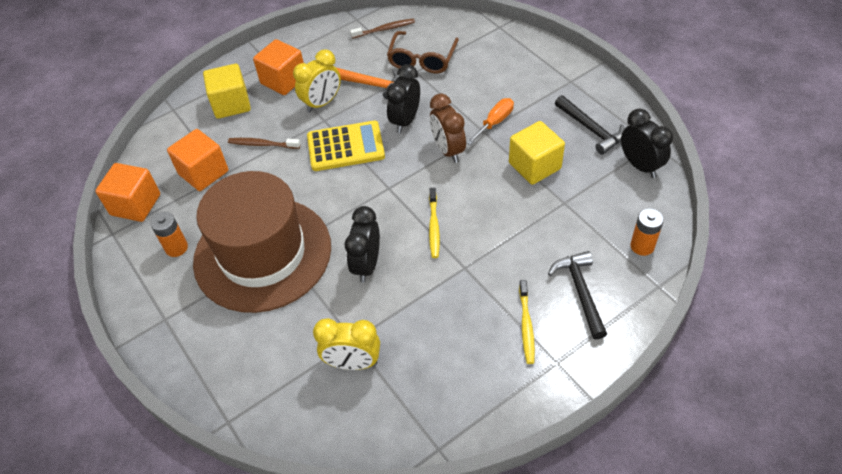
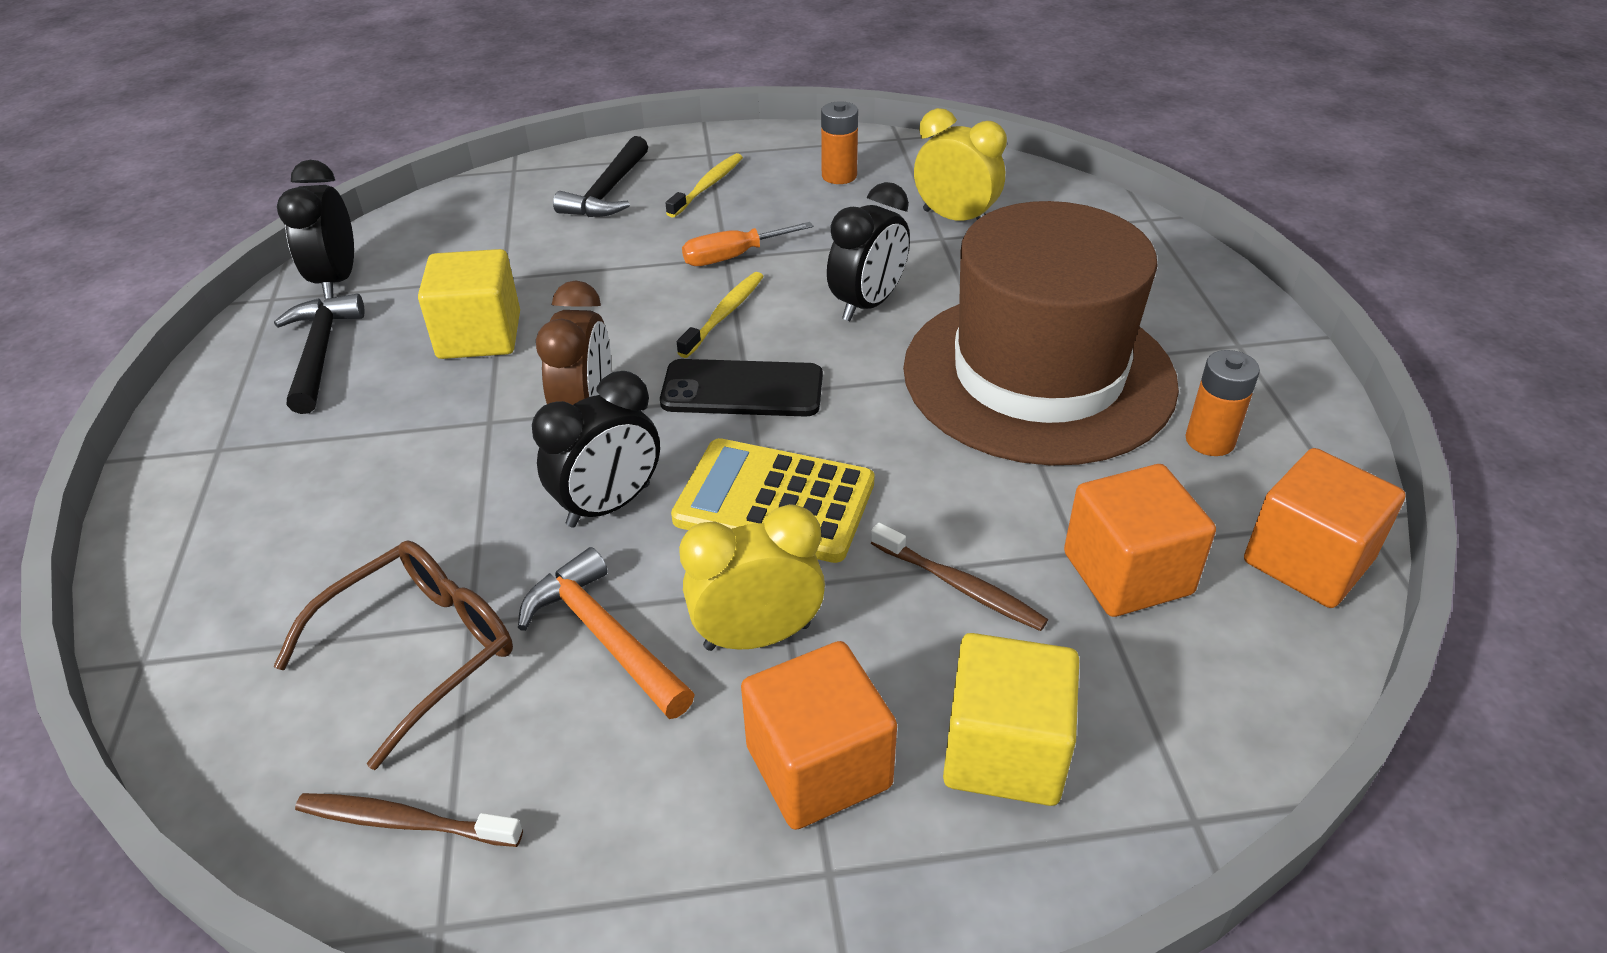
camera: 155 degrees left, 10 degrees down
orange screwdriver [467,98,514,145] -> orange screwdriver moved to [682,222,813,266]
orange battery [630,208,664,256] -> orange battery moved to [821,101,858,184]
none -> black phone [660,359,823,417]

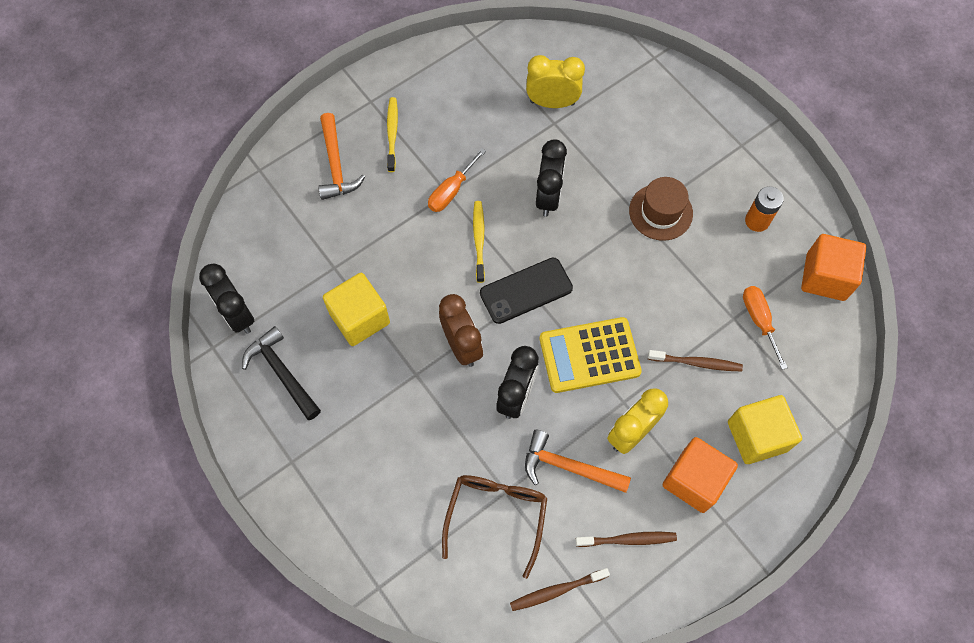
camera: 30 degrees left, 25 degrees up
black hammer [553,136,648,217] -> orange hammer [318,113,365,200]
orange battery [821,101,858,184] -> none
brown hat [903,201,1179,466] -> brown hat [629,177,693,241], size x0.44
orange cube [1064,464,1216,617] -> orange screwdriver [743,286,788,370]
none -> brown toothbrush [575,532,677,547]

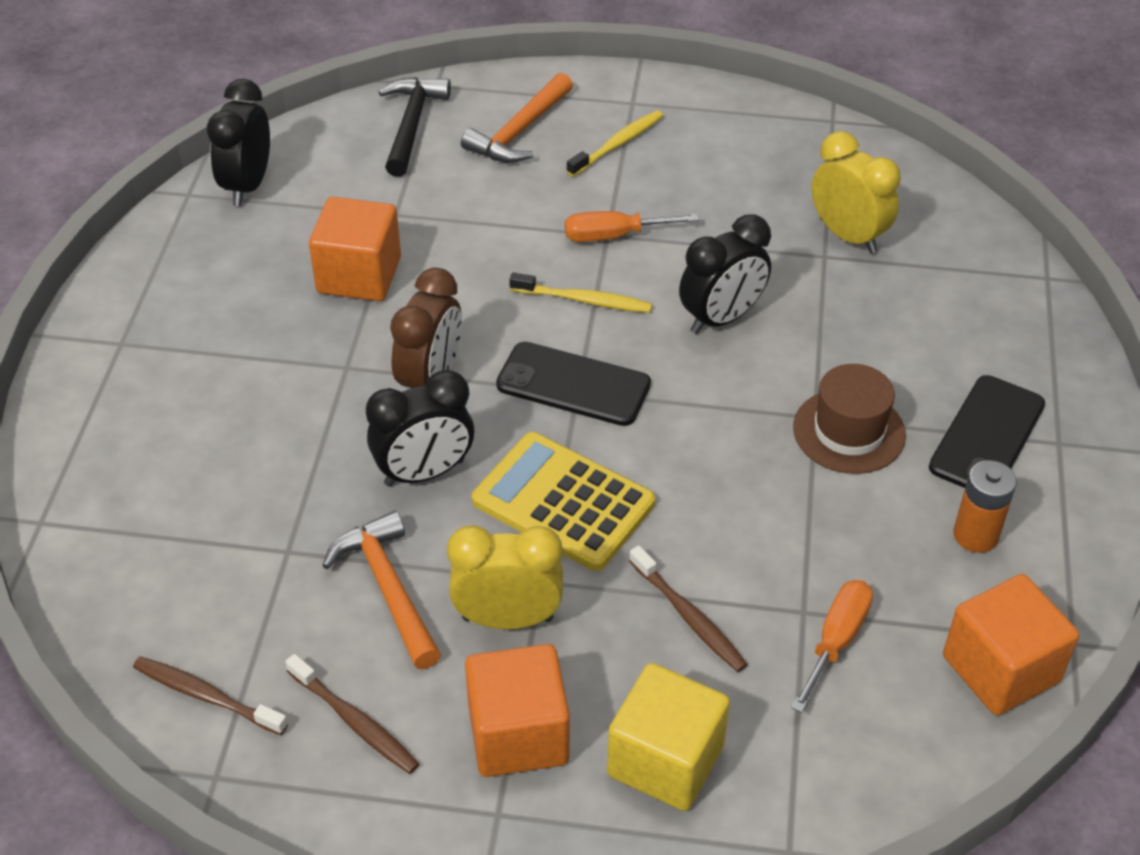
camera: 45 degrees right, 20 degrees down
black hammer [242,326,321,420] -> black hammer moved to [379,77,451,177]
yellow cube [323,273,390,346] -> orange cube [309,197,401,301]
brown glasses [442,475,547,579] -> none
yellow toothbrush [473,201,485,283] -> yellow toothbrush turned 60 degrees clockwise [509,272,652,313]
none -> black phone [929,375,1045,488]

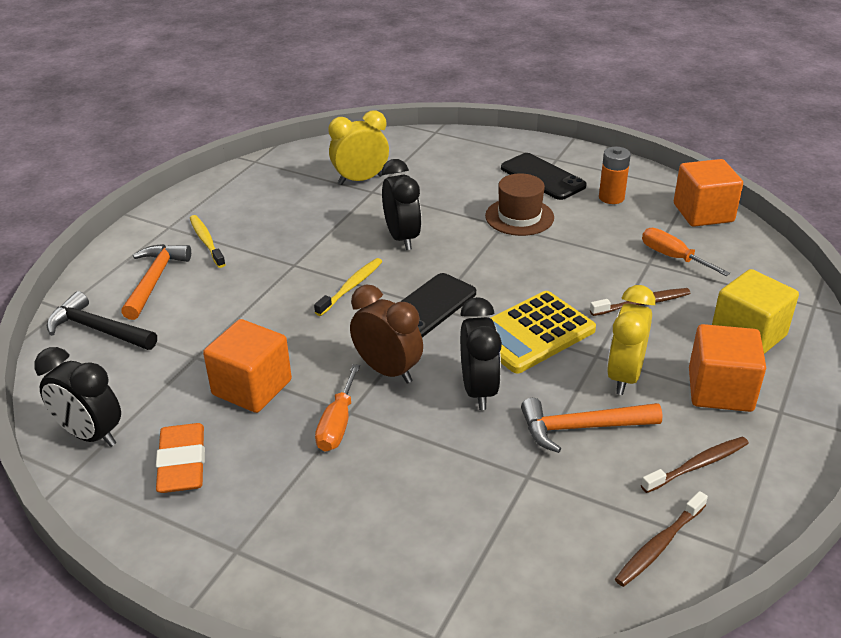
camera: 70 degrees left, 10 degrees down
orange hammer [461,73,573,163] -> orange hammer turned 135 degrees counterclockwise [121,244,191,320]
orange screwdriver [565,211,699,242] -> orange screwdriver moved to [315,364,360,452]
none -> orange eraser [156,423,205,493]

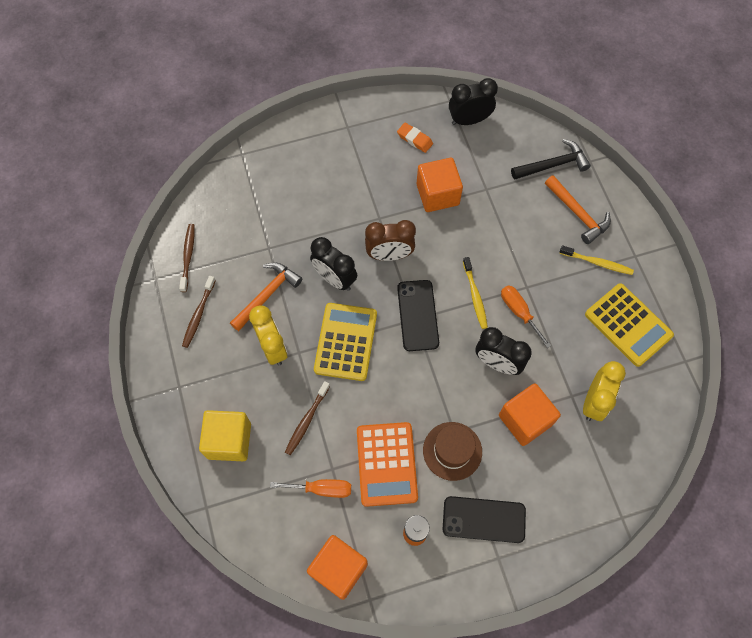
camera: 135 degrees right, 30 degrees up
orange eraser [156,423,205,493] -> orange eraser [397,123,433,153], size x0.66
orange screwdriver [315,364,360,452] -> orange screwdriver moved to [501,285,551,348]
orange cube [689,324,766,412] -> orange cube moved to [499,383,561,446]
none -> orange calculator [357,422,418,507]
none -> yellow calculator [585,283,674,367]

